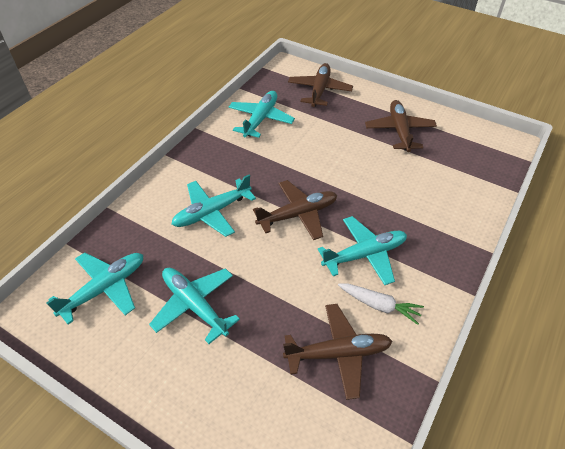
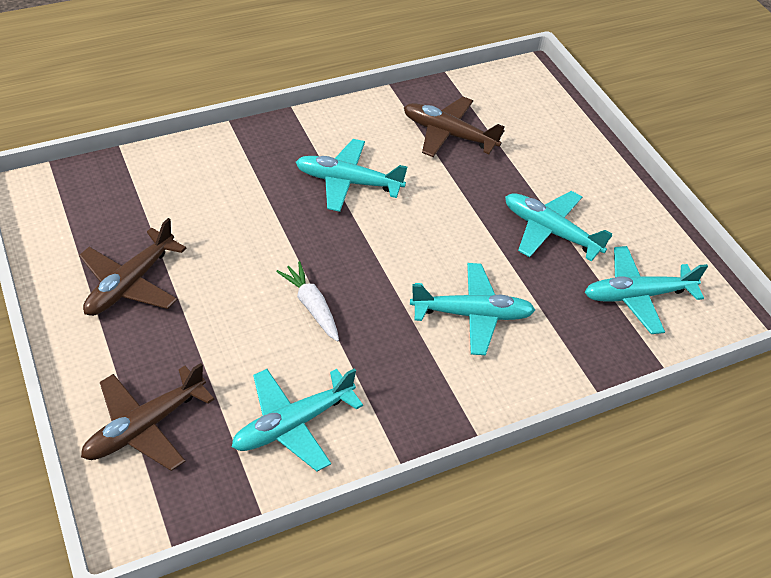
camera: 150 degrees left, 0 degrees up
turquoise plane [149,268,240,344] -> turquoise plane turned 135 degrees clockwise [505,191,612,262]
brown plane [253,180,337,240] -> none
white carrot [338,283,424,325] -> white carrot moved to [276,261,339,342]

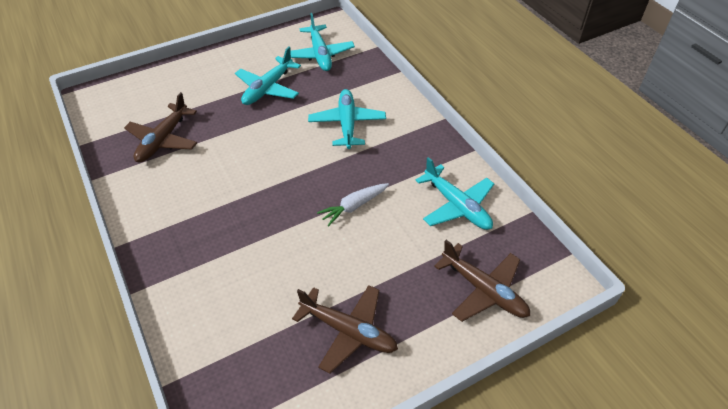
camera: 90 degrees left, 0 degrees up
turquoise plane [296,139,407,212] -> none

